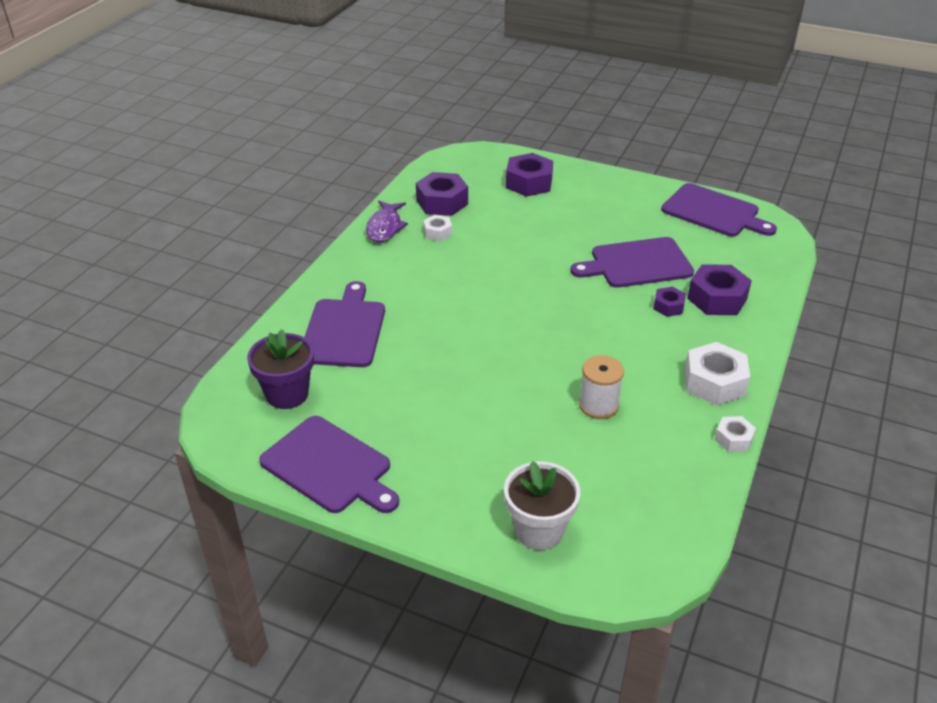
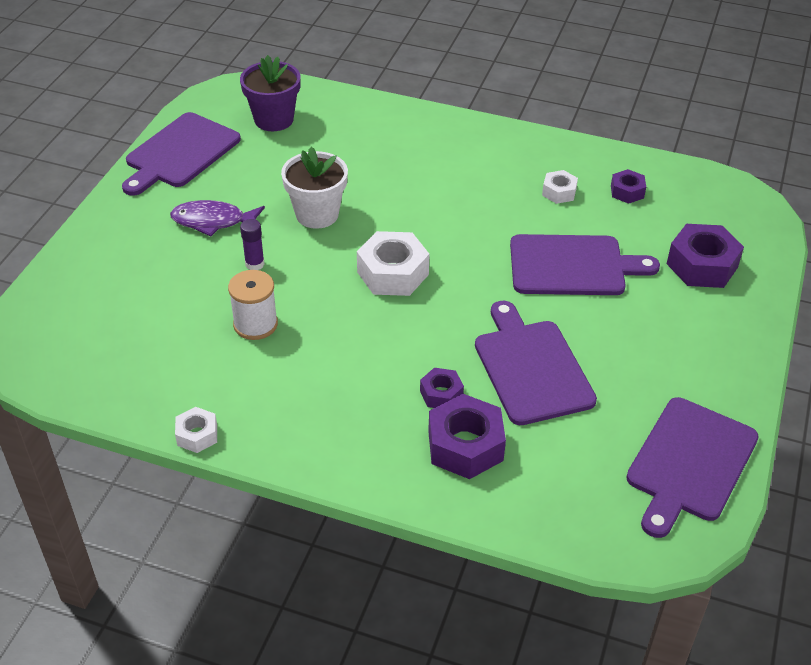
camera: 85 degrees right, 5 degrees up
purple cutting board [304,281,385,367] -> purple cutting board moved to [510,234,660,295]
purple fish [366,201,408,242] -> purple fish moved to [170,200,265,237]
purple nut [416,172,468,216] -> purple nut [611,169,646,204], size x0.55
white flower pot [504,461,580,550] -> white flower pot moved to [281,147,348,229]
white nut [685,342,750,406] -> white nut moved to [357,231,429,296]
none -> purple glue stick [240,219,265,270]

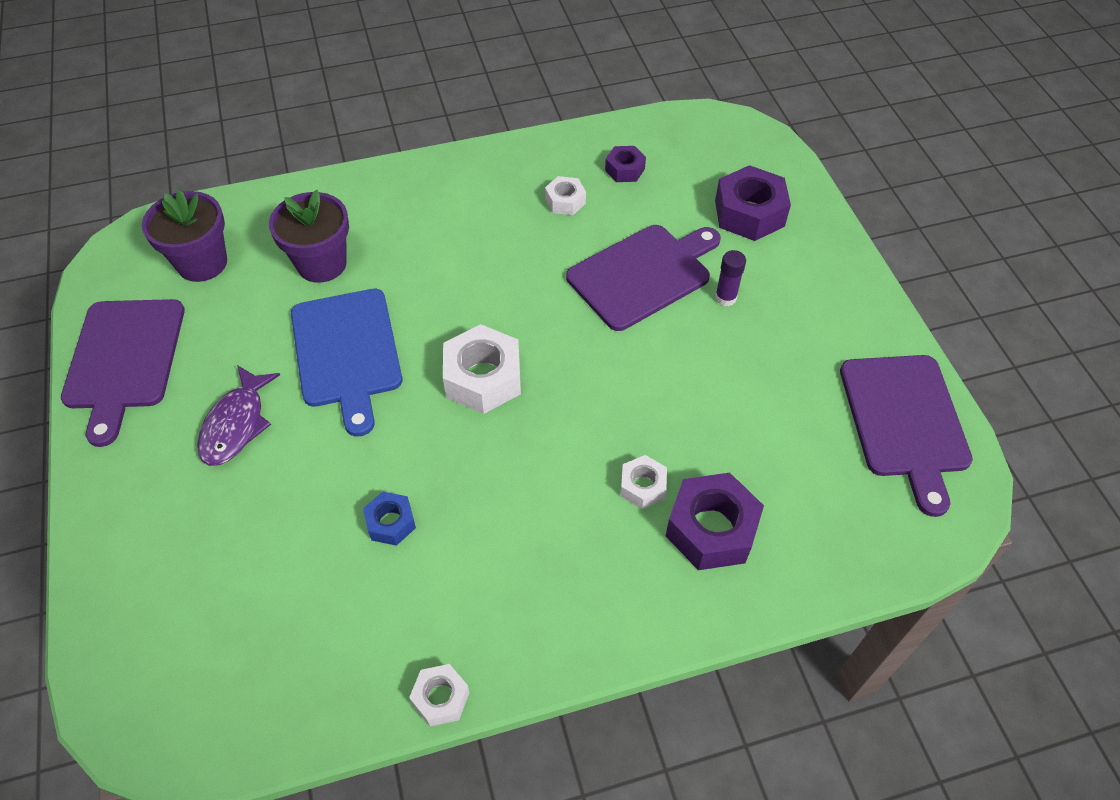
camera: 35 degrees left, 10 degrees up
purple fish [170,200,265,237] -> purple fish turned 45 degrees counterclockwise [197,365,280,466]
white spool [228,270,278,340] -> blue nut [363,492,416,546]
purple glue stick [240,219,265,270] -> purple glue stick moved to [715,250,746,306]
white flower pot [281,147,348,229] -> blue cutting board [291,289,402,437]
purple nut [420,368,464,408] -> white nut [620,455,667,509]
purple cutting board [475,301,597,425] -> none
none -> purple flower pot [269,190,349,283]

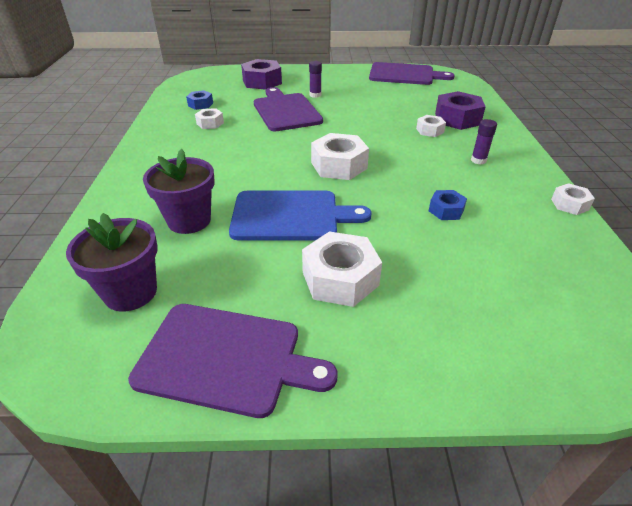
camera: 75 degrees left, 15 degrees down
purple fish [197,365,280,466] -> white nut [302,231,382,307]
purple nut [605,146,646,182] -> blue nut [186,90,213,110]
none -> purple glue stick [471,119,497,165]

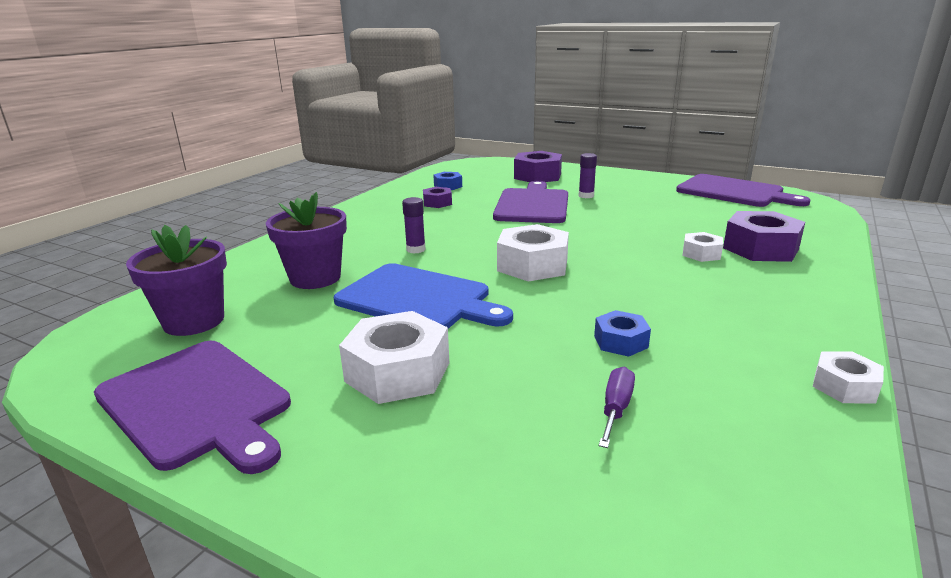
camera: 30 degrees right, 15 degrees down
white nut [195,108,224,129] -> purple nut [423,187,452,208]
purple glue stick [471,119,497,165] -> purple glue stick moved to [402,197,426,254]
none -> purple screwdriver [599,366,635,448]

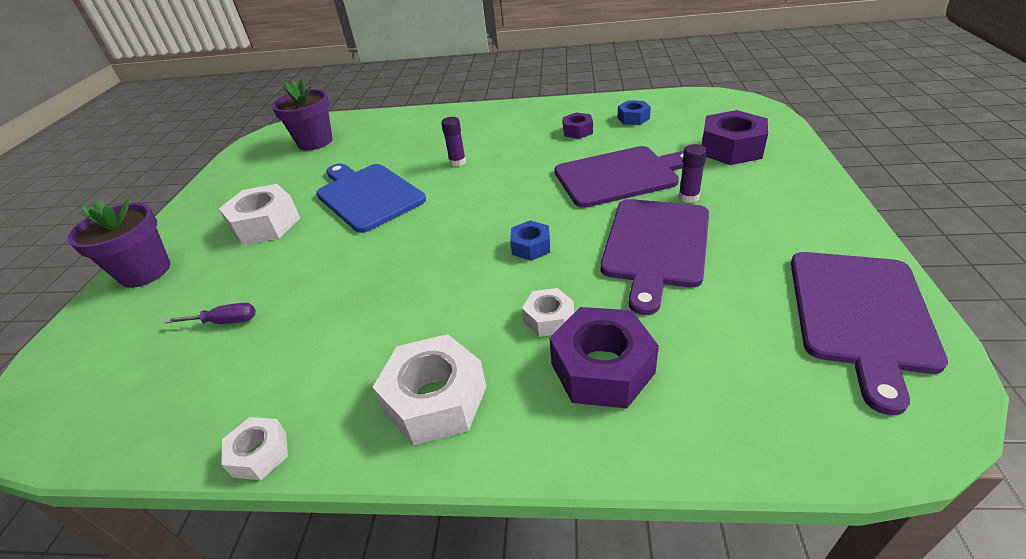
camera: 70 degrees right, 15 degrees up
purple cutting board [94,341,291,474] -> purple cutting board moved to [600,199,709,315]
purple flower pot [266,192,347,289] -> purple flower pot moved to [67,199,170,288]
blue cutting board [333,263,513,329] -> blue cutting board turned 135 degrees clockwise [316,163,426,233]
white nut [497,224,569,282] -> white nut moved to [372,334,486,445]
blue nut [594,310,651,357] -> blue nut moved to [510,220,550,261]

